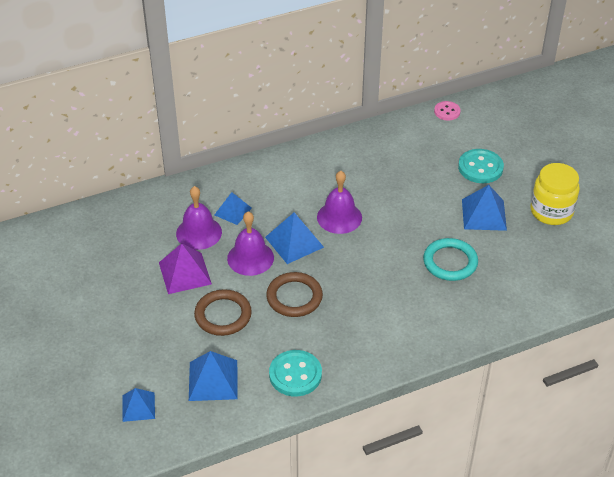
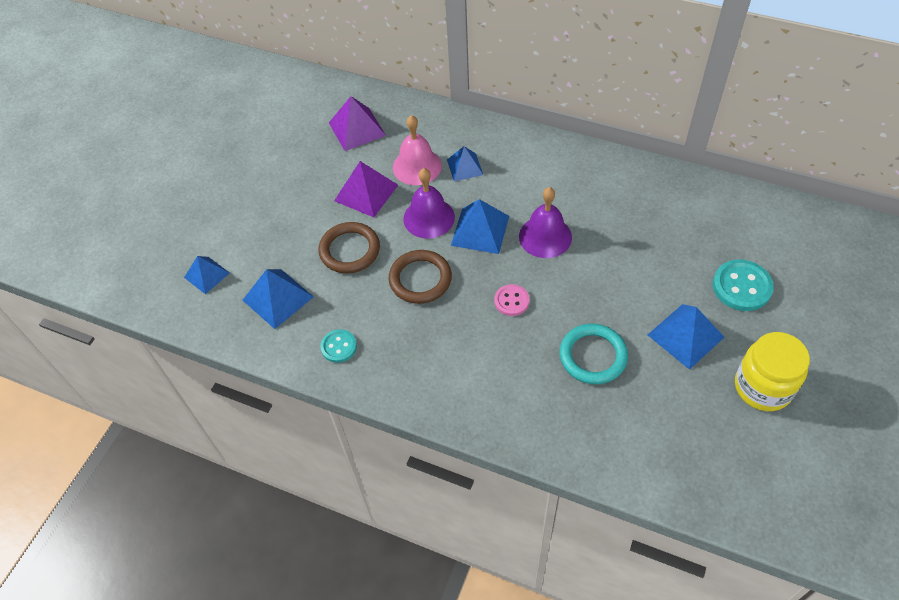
camera: 50 degrees right, 10 degrees up
purple bell [176,186,222,250] -> pink bell [393,115,442,185]
turquoise button [269,350,322,396] -> turquoise button [320,329,357,363], size x0.61
pink button [434,101,461,120] -> pink button moved to [494,284,530,316]
none -> purple pyramid [329,96,386,151]

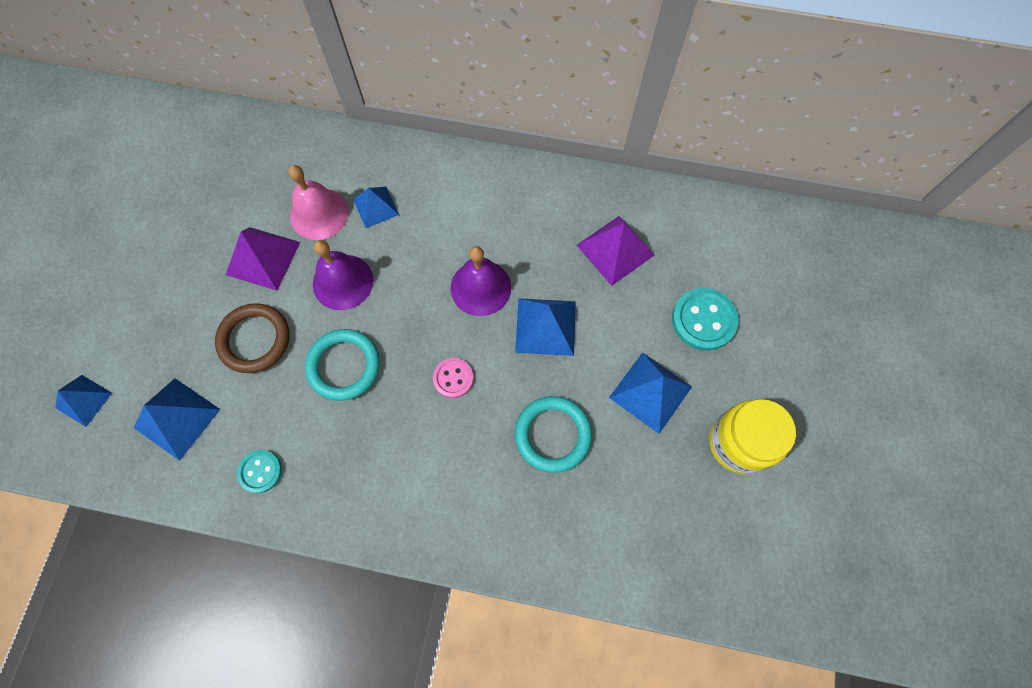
camera: 15 degrees left, 15 degrees up
purple pyramid [329,96,386,151] -> purple pyramid moved to [577,216,654,286]
brown ring [389,250,452,304] -> turquoise ring [305,329,380,401]
blue pyramid [451,199,509,254] -> blue pyramid moved to [515,298,576,356]

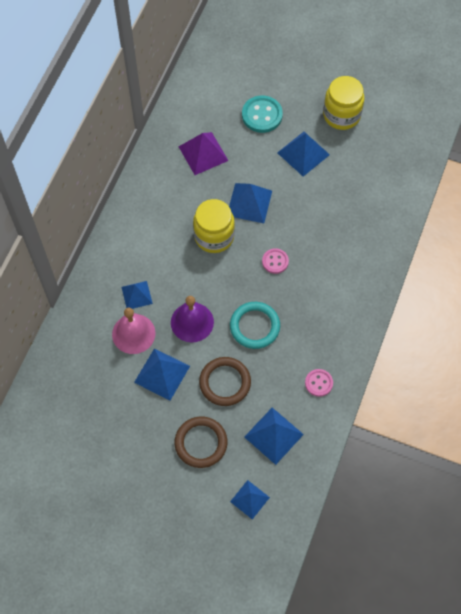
camera: 80 degrees left, 5 degrees down
purple pyramid [226,227,300,291] -> blue pyramid [134,348,190,401]
turquoise button [237,450,282,493] -> pink button [305,369,333,397]
purple bell [451,246,511,316] -> yellow jar [193,199,235,253]
turquoise ring [515,396,592,473] -> none
none -> brown ring [175,417,227,468]

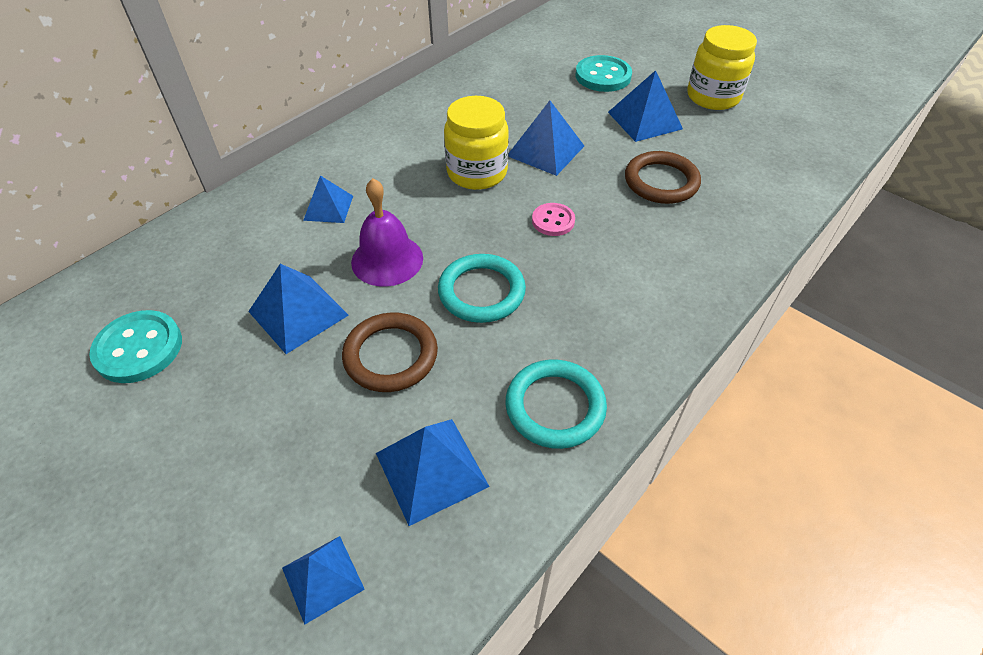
camera: 20 degrees right, 15 degrees down
pink bell [112,308,156,354] -> none
brown ring [175,417,227,468] -> brown ring moved to [625,151,701,204]
purple pyramid [179,132,229,175] -> none
pink button [305,369,333,397] -> turquoise ring [506,359,607,449]
none -> turquoise button [89,310,182,383]

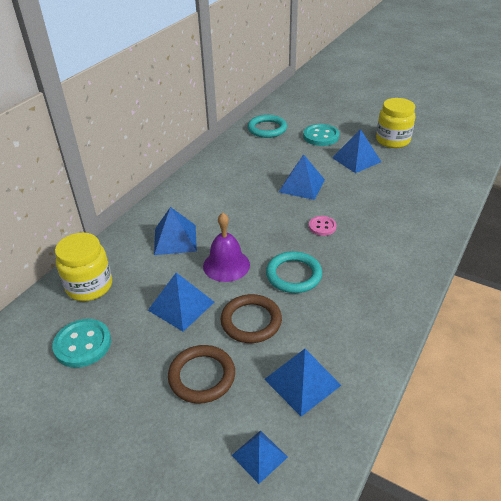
camera: 10 degrees left, 10 degrees down
blue pyramid [303,175,353,223] -> blue pyramid [154,207,197,255], size x1.52
yellow jar [444,96,509,190] -> yellow jar moved to [55,233,112,301]
turquoise ring [506,359,607,449] -> turquoise ring moved to [248,115,287,138]
brown ring [625,151,701,204] -> brown ring moved to [168,345,235,404]

